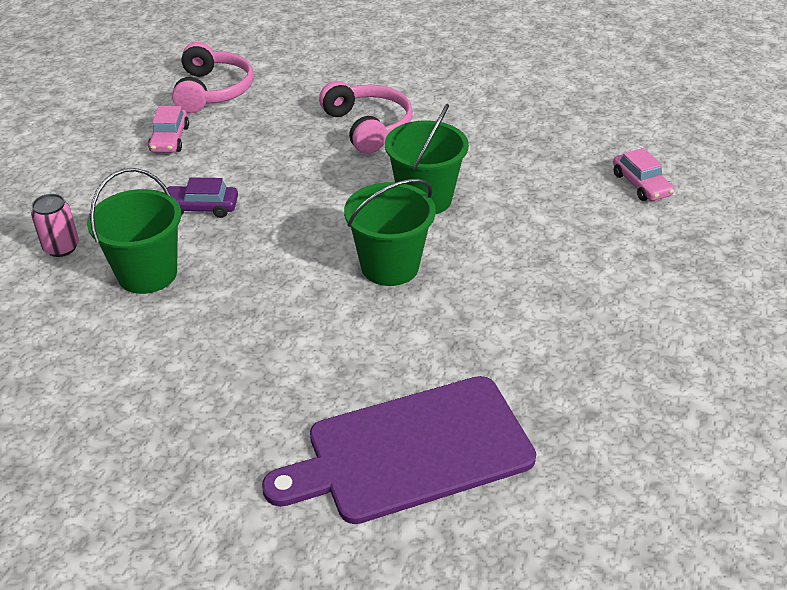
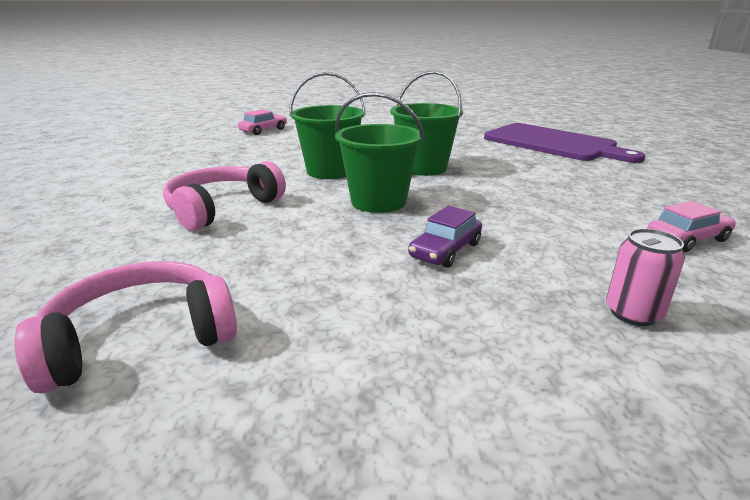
camera: 115 degrees left, 15 degrees down
green bucket [87,168,182,294] -> green bucket moved to [335,92,424,213]
pink car [148,106,189,153] -> pink car moved to [647,201,736,252]
purple car [164,177,238,218] -> purple car turned 60 degrees clockwise [408,206,482,268]

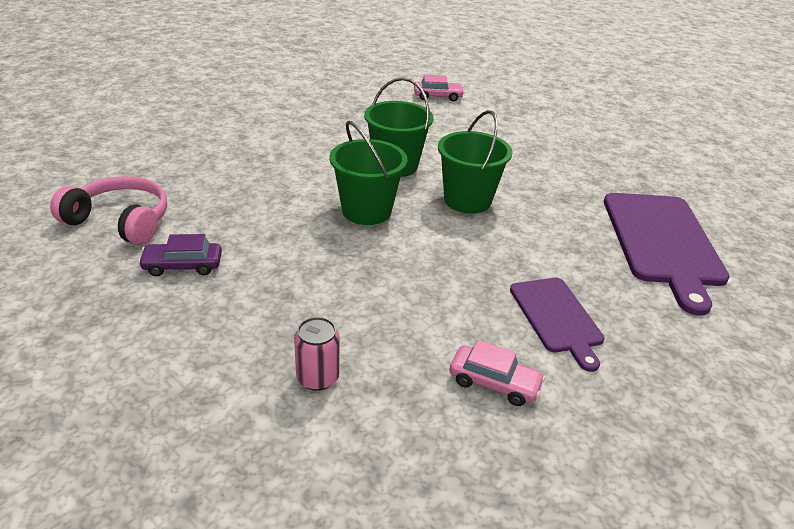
camera: 45 degrees right, 10 degrees up
pink headphones [163,161,286,231] -> none
purple car [408,206,482,268] -> purple car moved to [138,234,222,276]
none -> purple cutting board [510,278,605,372]

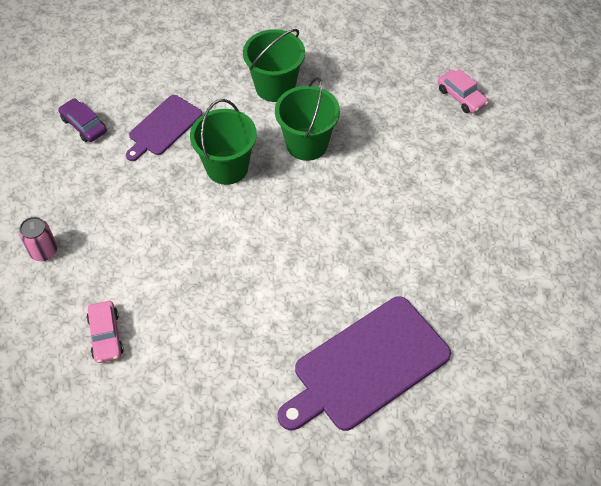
camera: 55 degrees right, 20 degrees up
pink headphones [50,176,167,245] -> none
green bucket [438,110,513,214] -> green bucket moved to [243,29,305,102]
purple cutting board [510,278,605,372] -> purple cutting board moved to [126,95,203,161]

